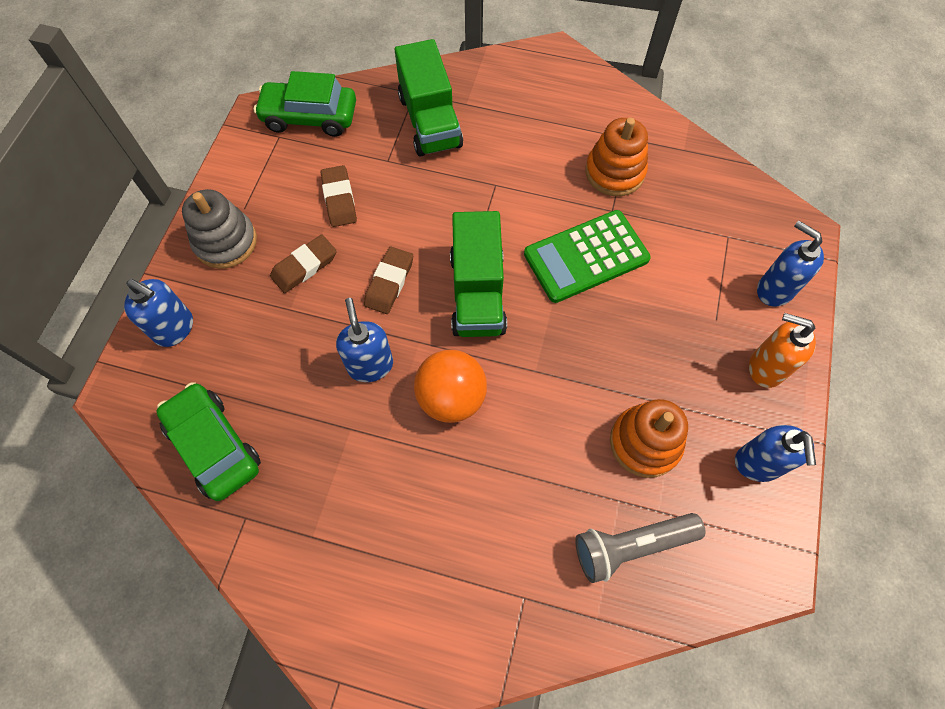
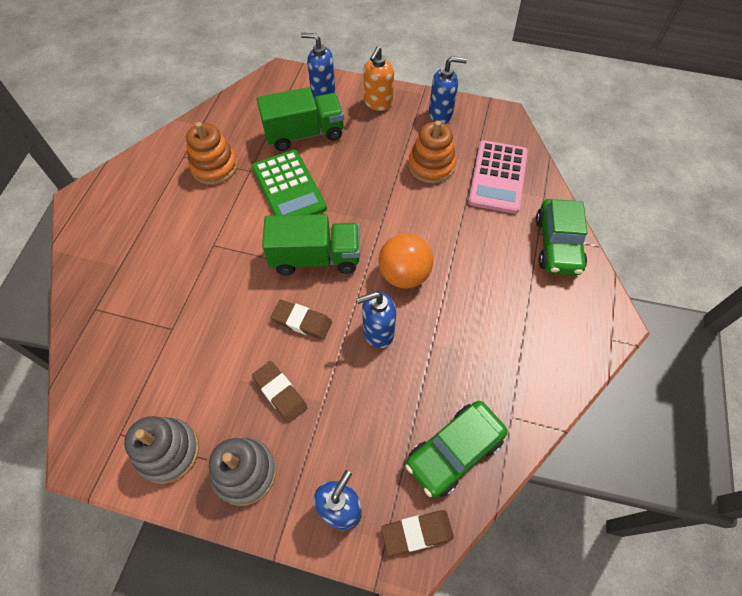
camera: 90 degrees left, 5 degrees down
green car [254,71,356,137] -> green car moved to [536,199,587,275]
brown eraser [321,165,357,227] -> brown eraser moved to [381,510,454,556]
green truck [395,39,463,157] -> green truck moved to [257,87,344,151]
grey flashlight [575,513,706,583] -> pink calculator [468,140,528,214]
blue soap dispenser [757,221,824,307] -> blue soap dispenser turned 60 degrees clockwise [301,33,335,99]
none -> grey stacking toy [124,416,199,484]

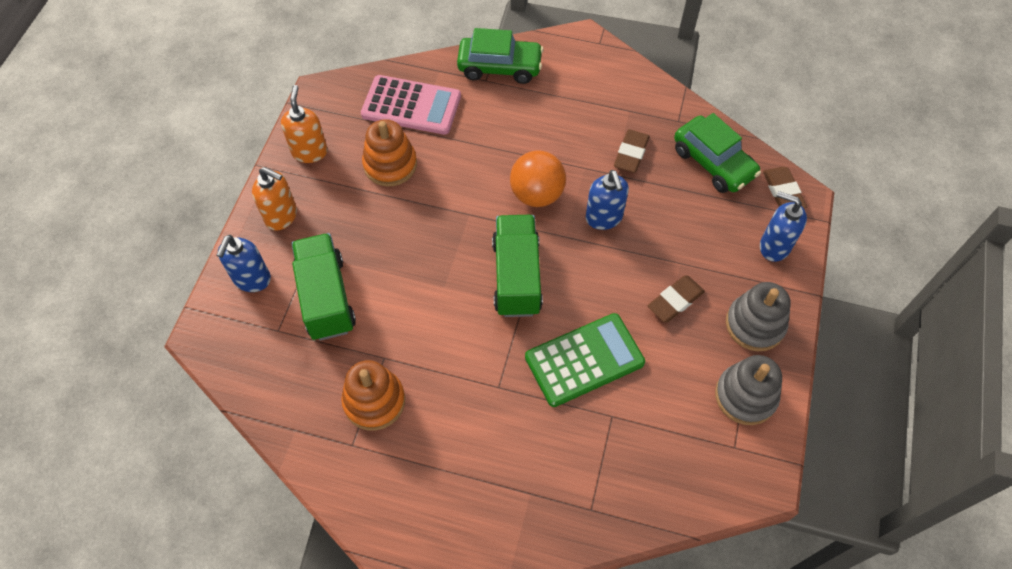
camera: 90 degrees left, 0 degrees up
green calculator [252,150,327,215] -> green calculator moved to [525,313,645,407]
brown eraser [271,299,332,340] -> brown eraser moved to [614,129,650,173]
blue soap dispenser [429,56,467,124] -> orange soap dispenser [281,85,328,163]

